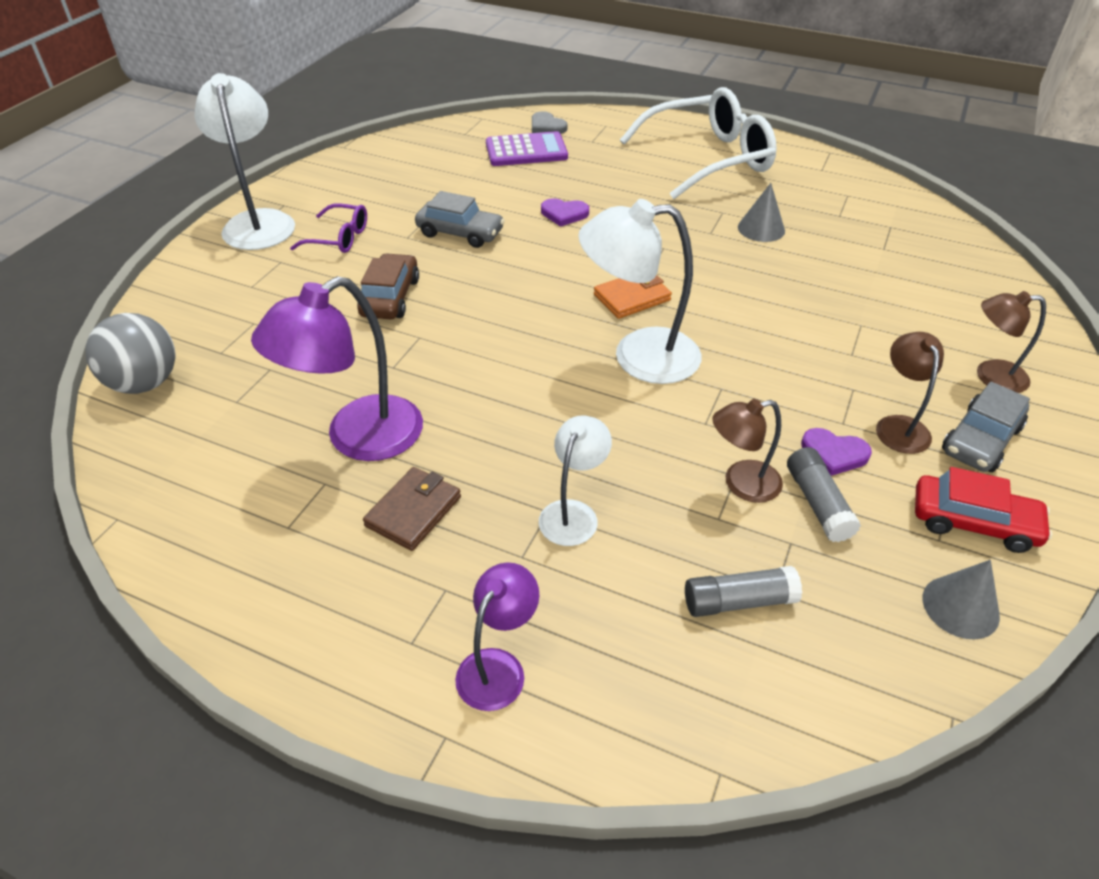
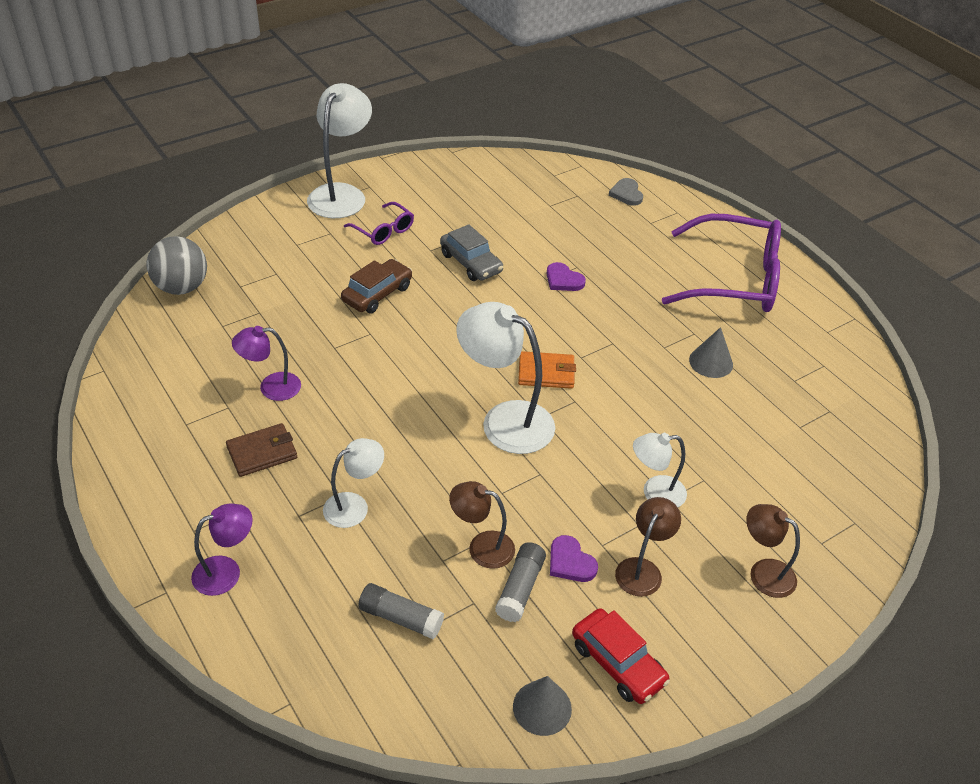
camera: 30 degrees right, 0 degrees up
purple lamp [251,276,423,461] -> purple lamp [232,326,301,401], size x0.57
purple calculator [486,131,568,166] -> none
white glasses [620,87,777,199] -> purple glasses [662,214,781,312]
grey car [942,382,1030,472] -> none
none -> white lamp [633,433,687,507]

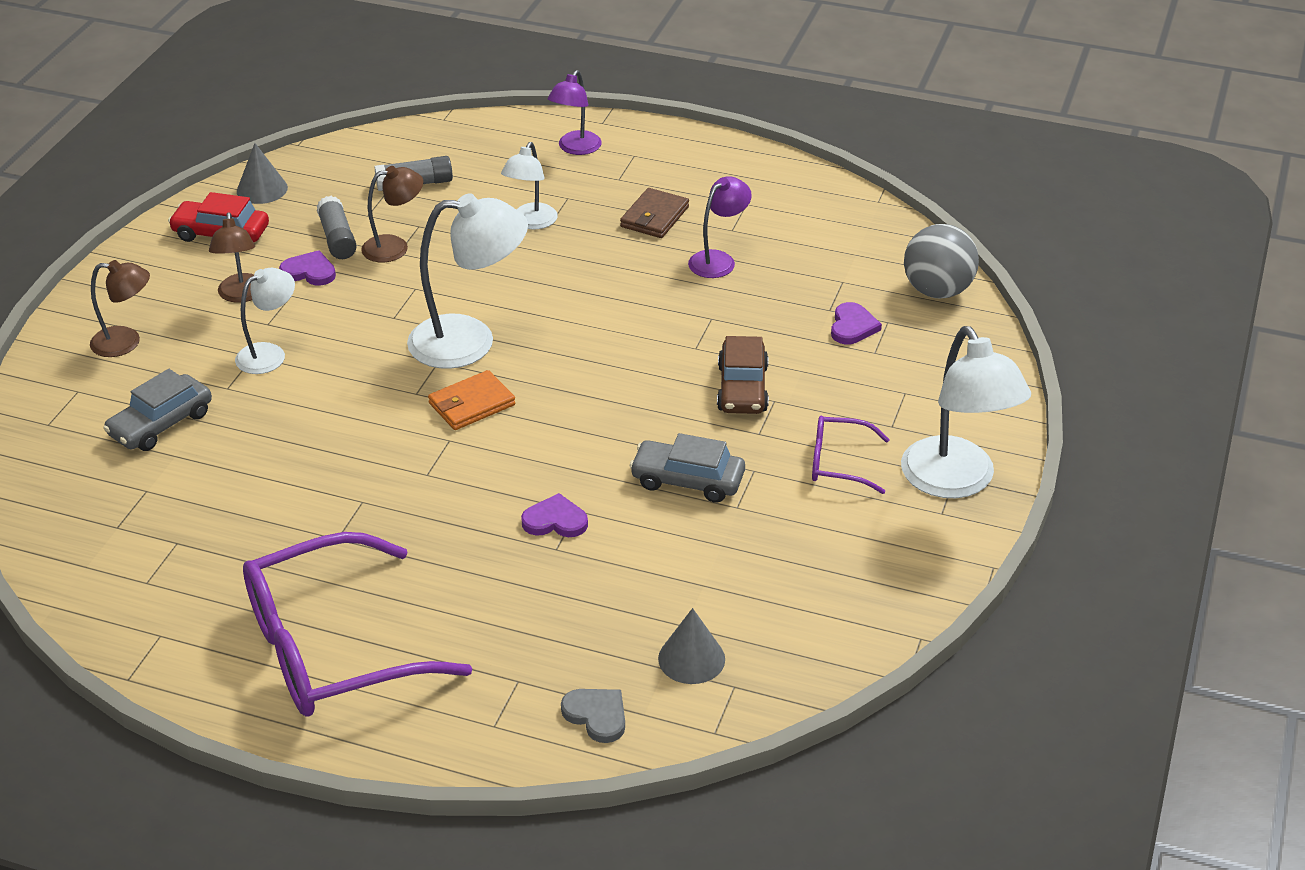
camera: 145 degrees right, 5 degrees down
grey cone [689,327,733,378] -> grey cone moved to [658,608,725,684]
none -> grey car [103,369,212,451]
none -> purple heart [831,302,882,344]

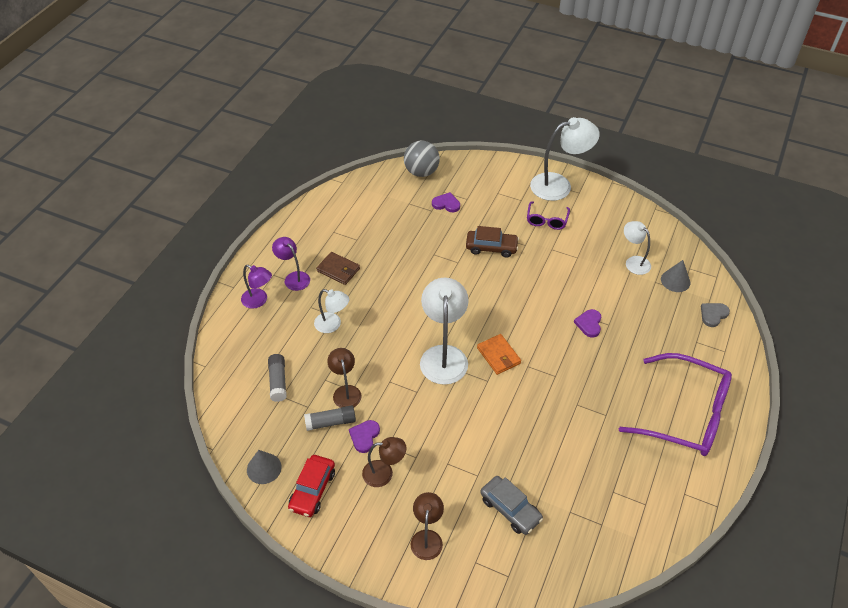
camera: 85 degrees left, 10 degrees up
white lamp [235,268,295,374] -> white lamp moved to [624,221,651,275]
purple glasses [243,532,472,717] -> purple glasses turned 45 degrees counterclockwise [619,353,732,456]
grey car [630,433,745,503] -> none
purple lamp [688,176,752,278] -> purple lamp moved to [272,237,310,291]

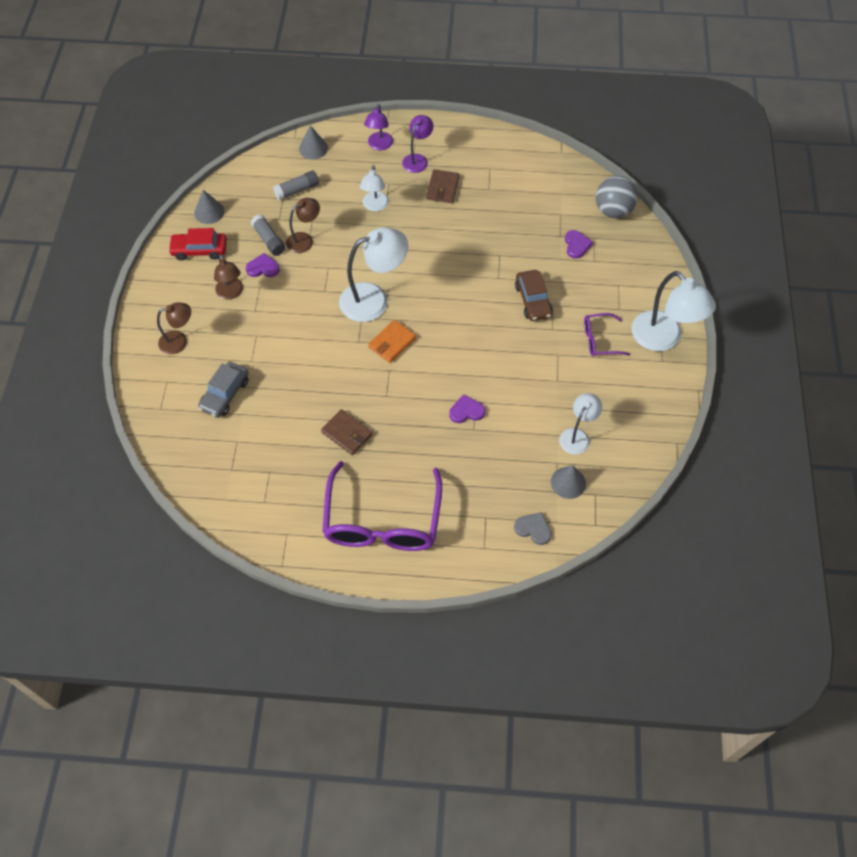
camera: 70 degrees right, 10 degrees up
none -> grey cone [299,125,328,159]
none -> brown wallet [321,409,373,455]

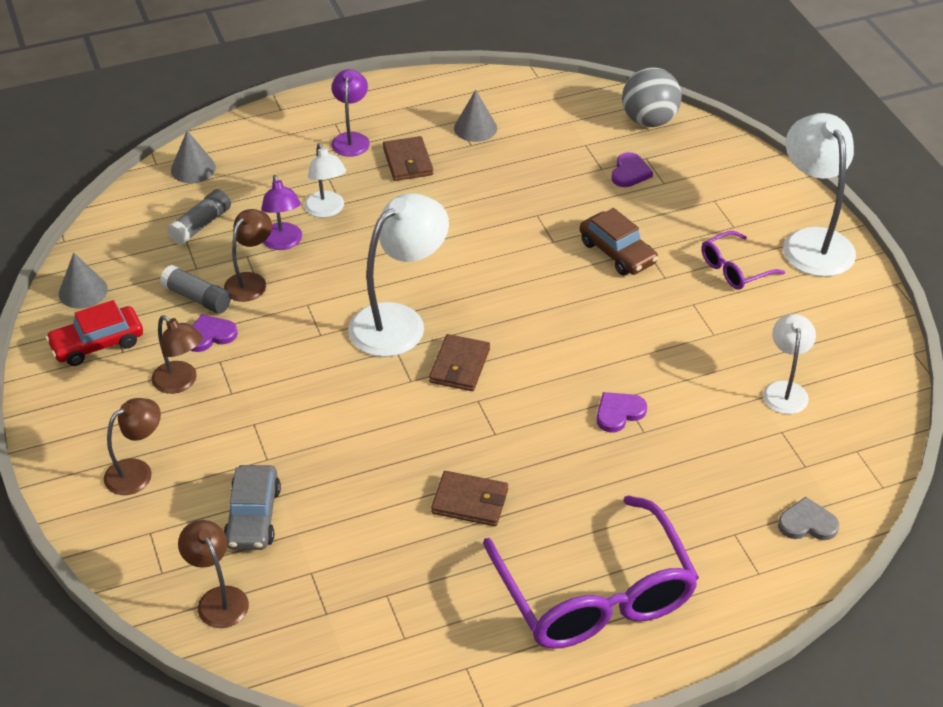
camera: 25 degrees left, 15 degrees down
purple lamp [364,104,393,150] -> purple lamp moved to [261,175,302,250]
orange wallet [368,320,416,363] -> brown wallet [429,334,490,391]
grey cone [551,466,586,499] -> grey cone moved to [454,90,497,142]
purple heart [565,230,593,259] -> purple heart turned 45 degrees clockwise [612,152,653,187]
white lamp [631,271,716,351] -> white lamp turned 135 degrees counterclockwise [783,113,856,277]
none -> brown lamp [178,520,249,628]

